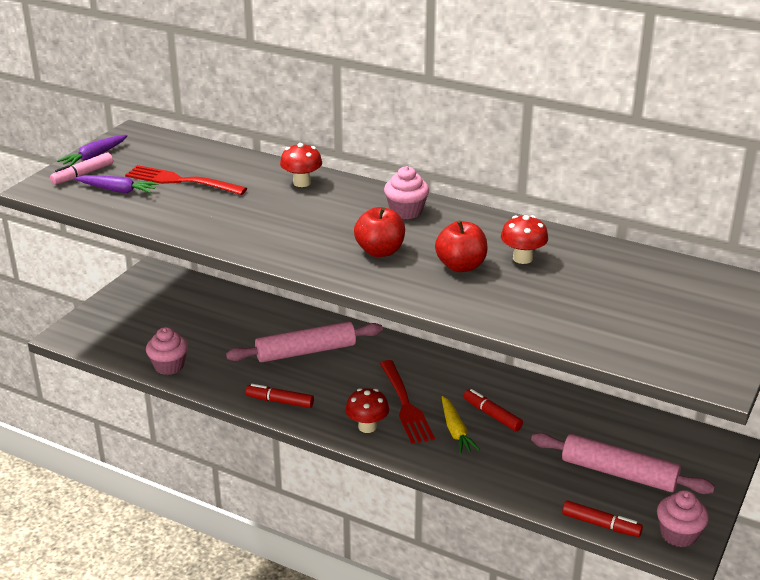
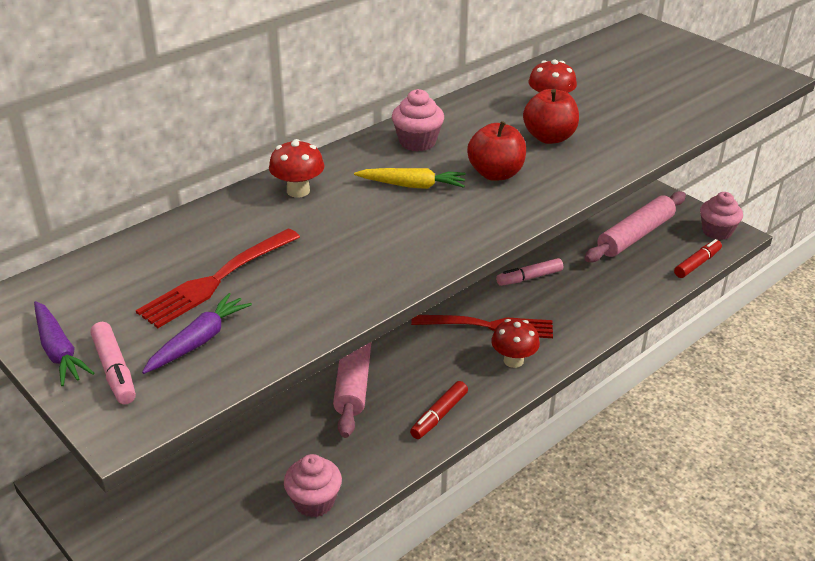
camera: 70 degrees left, 5 degrees up
yellow carrot [442,396,480,454] -> yellow carrot moved to [354,168,466,189]
red marker [464,389,523,431] -> pink marker [496,258,563,286]

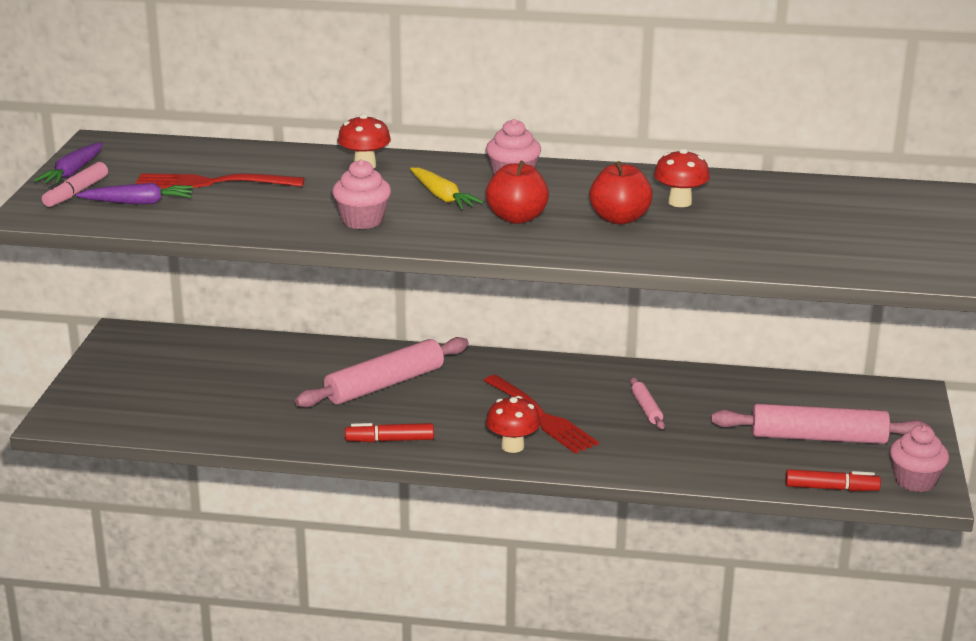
camera: 50 degrees right, 10 degrees down
pink cupcake [284,454,342,518] -> pink cupcake moved to [332,159,391,229]
pink marker [496,258,563,286] -> pink rolling pin [630,377,665,429]

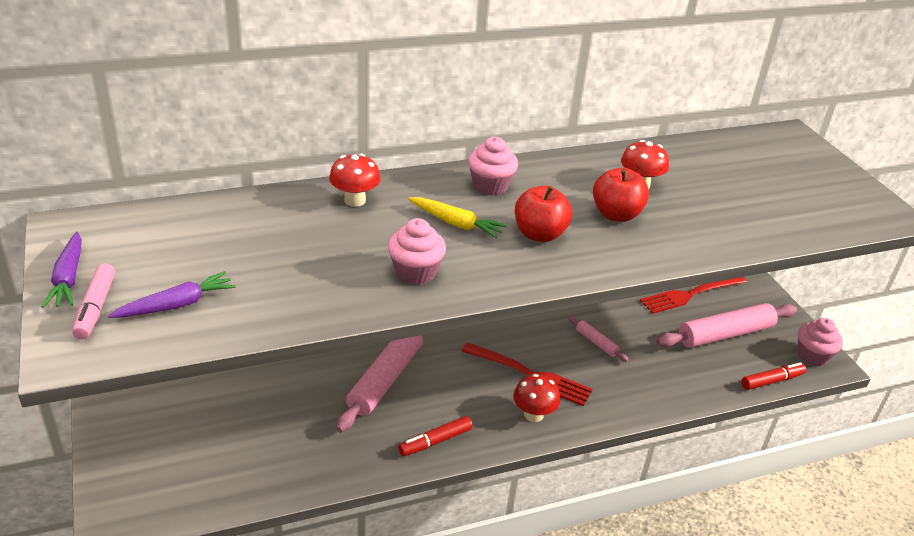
camera: 30 degrees left, 10 degrees up
red fork [135,173,305,189] -> red fork moved to [640,277,747,314]

